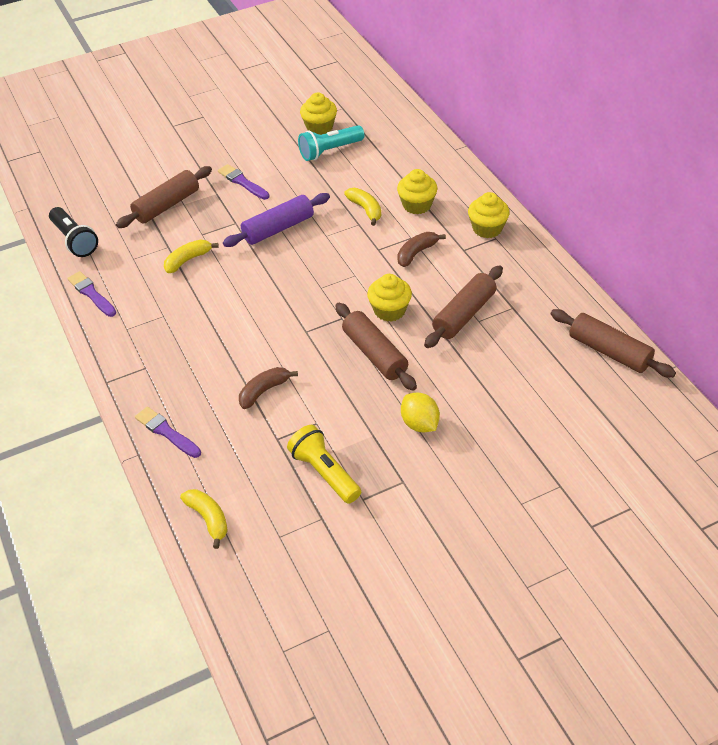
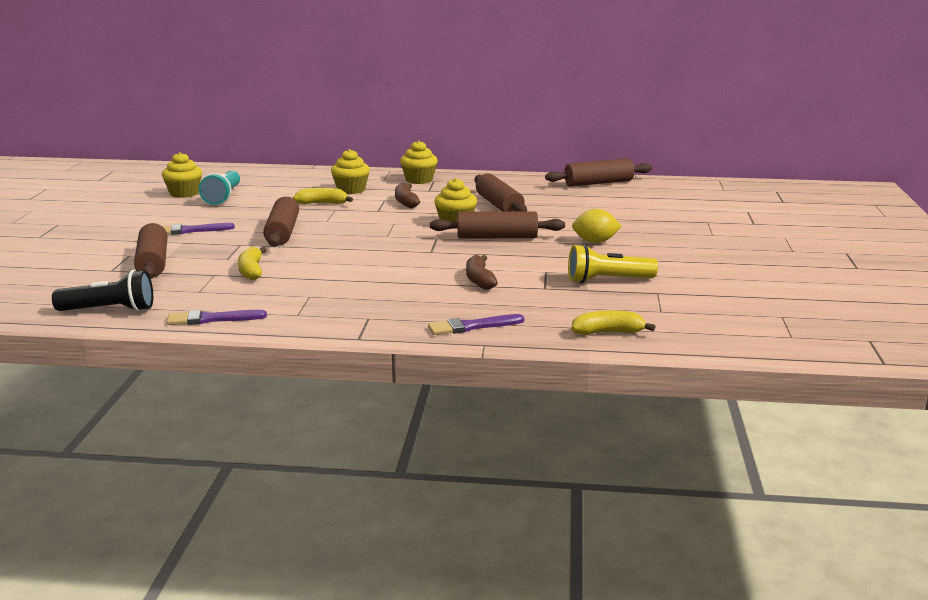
camera: 60 degrees left, 25 degrees down
purple rolling pin [223,193,330,247] -> brown rolling pin [263,197,299,247]

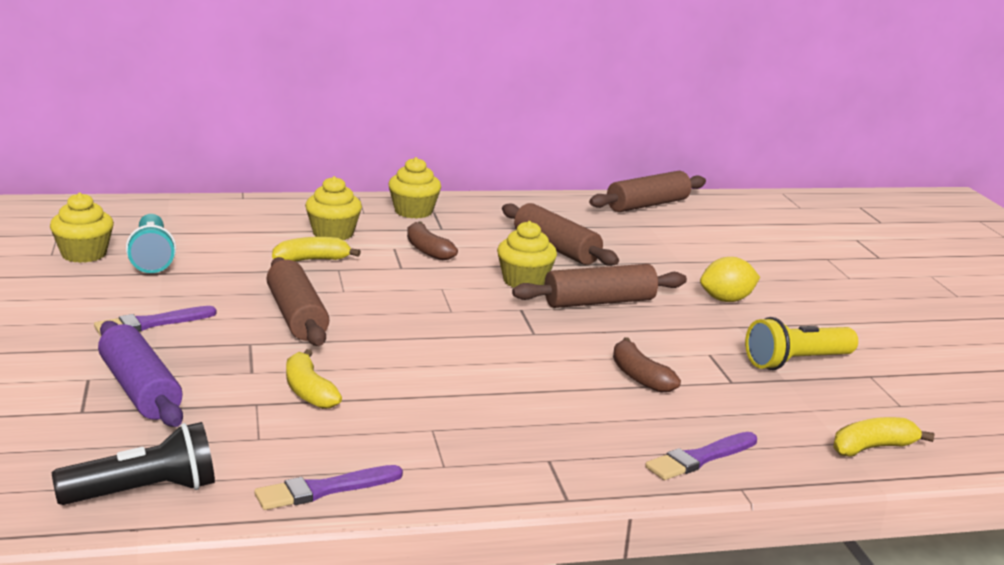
camera: 20 degrees left, 0 degrees up
brown rolling pin [134,223,167,279] -> purple rolling pin [98,321,183,427]

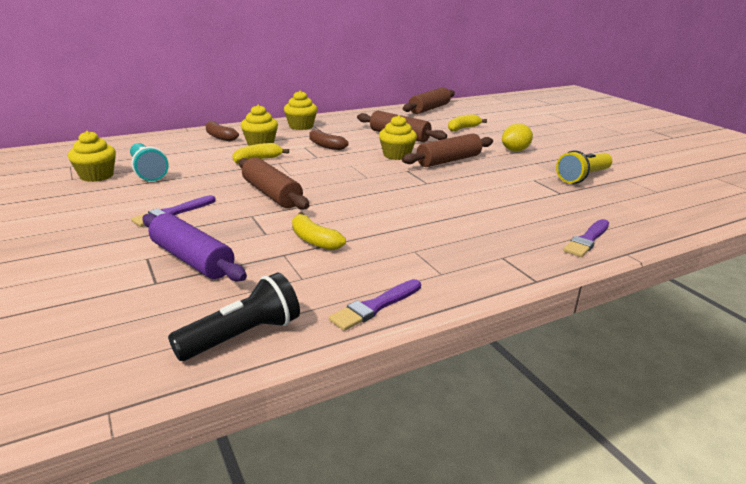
camera: 15 degrees left, 5 degrees up
brown banana [613,337,681,393] -> brown banana moved to [205,121,239,141]
yellow banana [833,417,934,457] -> yellow banana moved to [448,114,487,131]

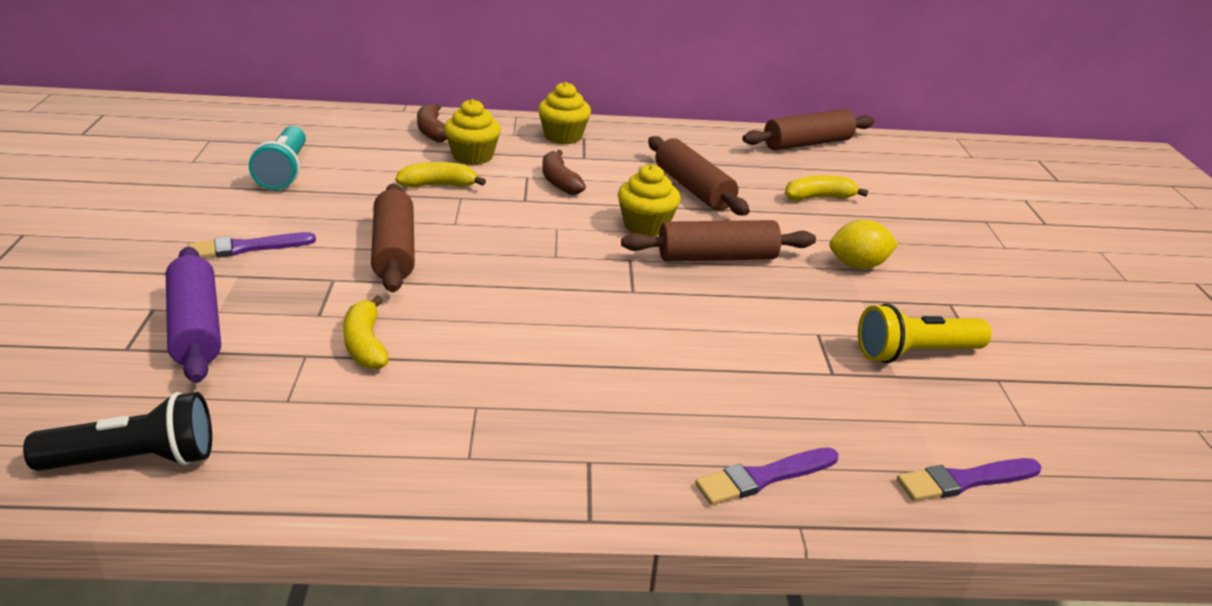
camera: 25 degrees right, 5 degrees up
yellow cupcake [68,131,116,182] -> none
purple brush [329,279,421,331] -> purple brush moved to [897,458,1041,501]

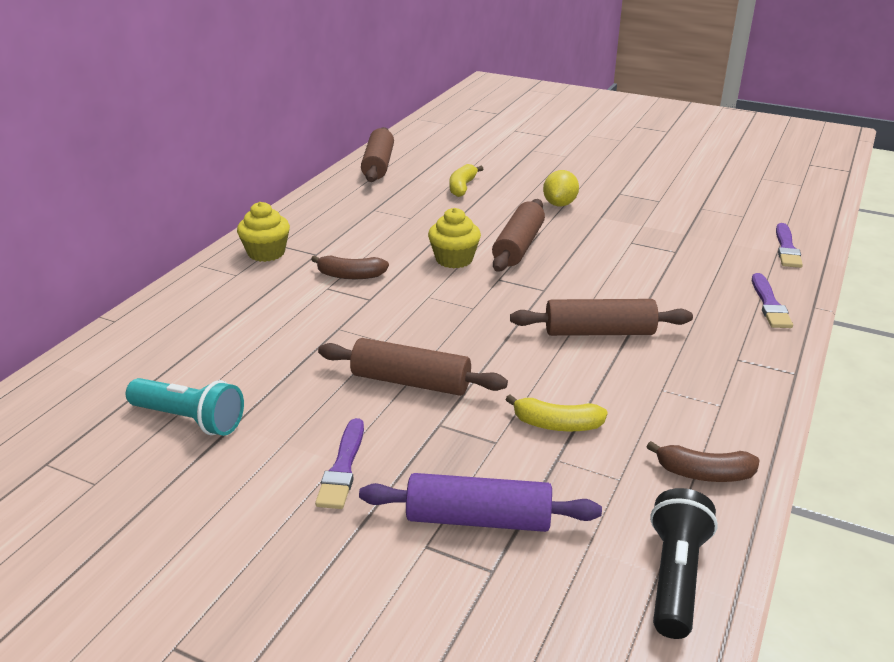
camera: 60 degrees left, 0 degrees up
yellow banana [395,162,486,188] -> none
brown banana [417,104,447,143] -> brown banana moved to [647,441,759,482]
yellow cupcake [444,99,501,165] -> none
brown rolling pin [648,136,750,215] -> brown rolling pin moved to [510,299,693,336]
yellow flashlight [858,303,992,363] -> none

